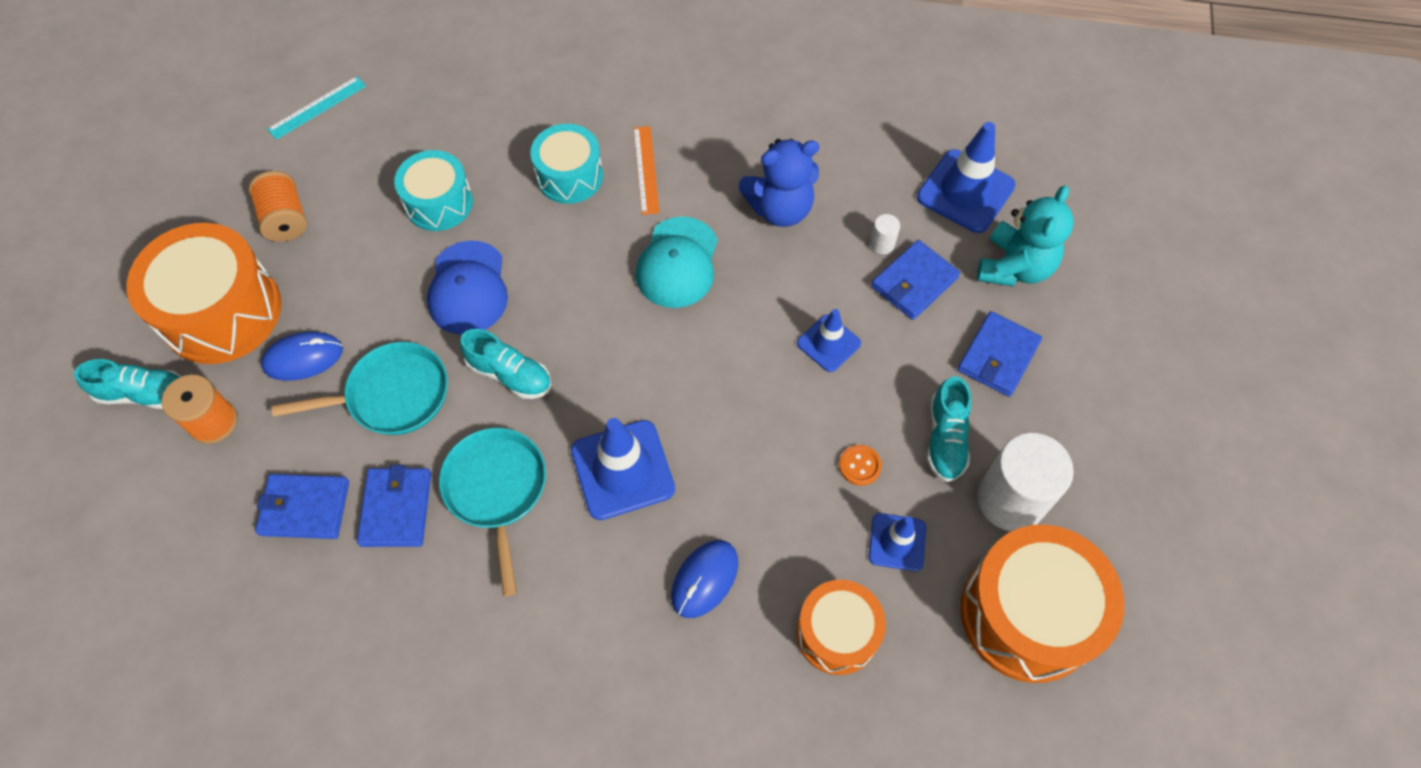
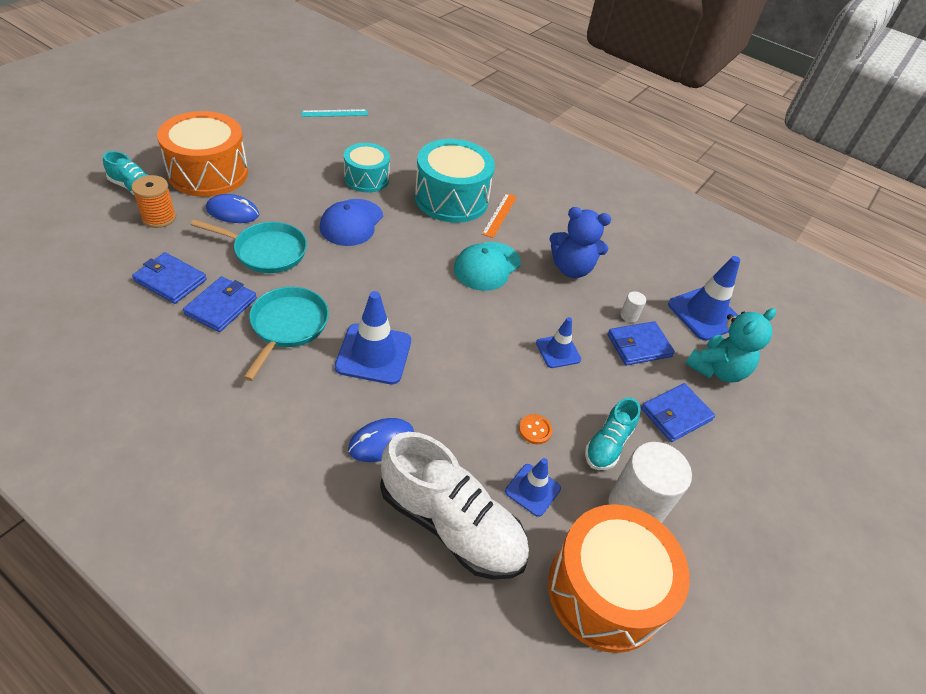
camera: 20 degrees right, 15 degrees down
orange spool [248,171,307,242] -> none
turquoise shoe [460,329,551,399] -> none
turquoise drum [530,124,603,204] -> turquoise drum [415,139,495,223], size x1.65
orange drum [796,580,886,675] -> white shoe [380,432,529,580]

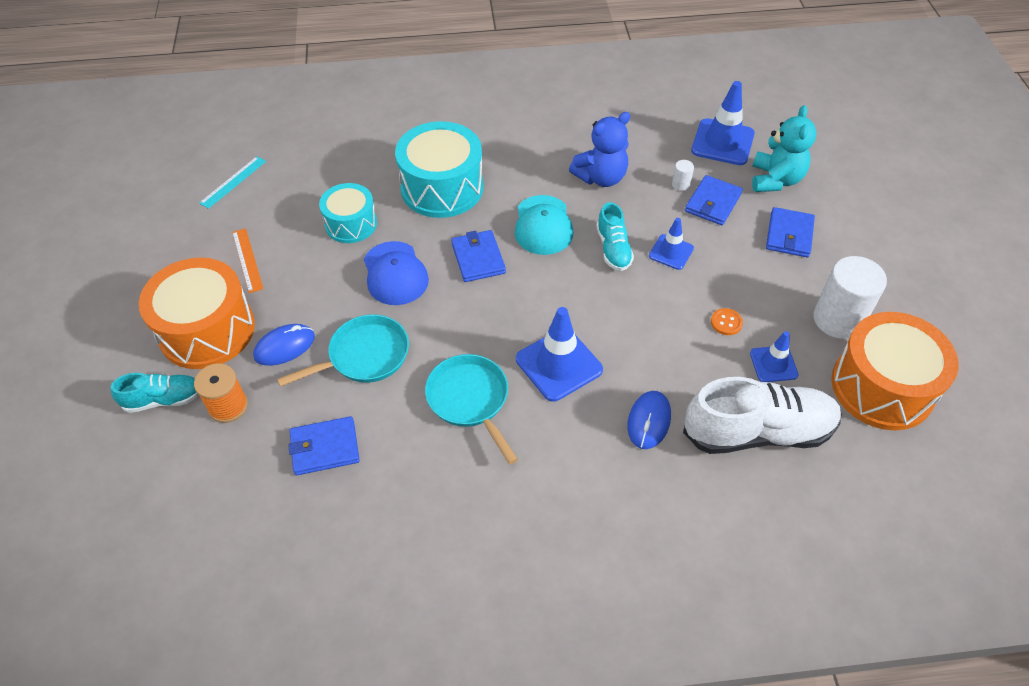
camera: 35 degrees left, 5 degrees up
blue wallet [183,276,257,332] -> blue wallet moved to [451,230,506,282]
orange ruler [482,193,517,238] -> orange ruler moved to [232,228,263,293]
turquoise shoe [585,398,641,470] -> turquoise shoe moved to [596,202,634,271]

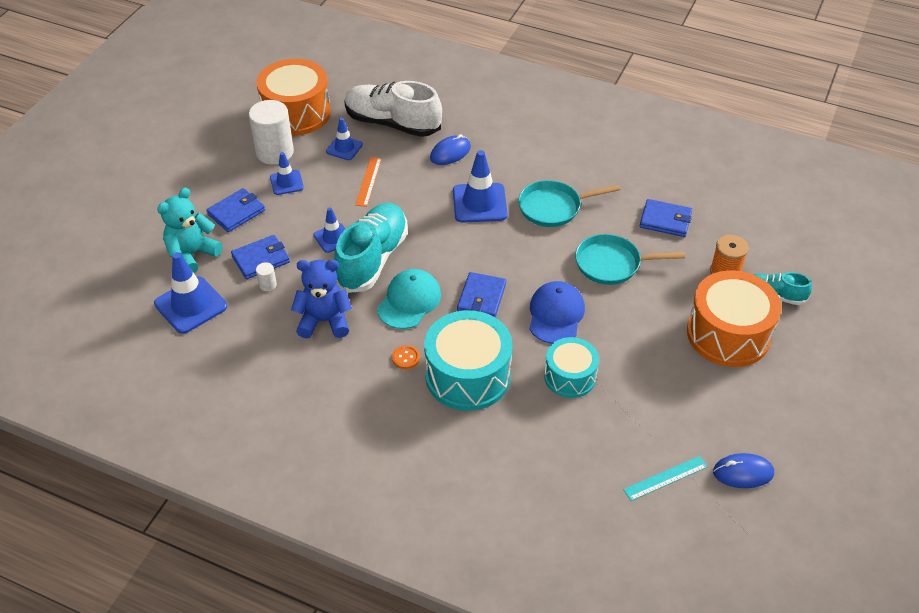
camera: 150 degrees left, 5 degrees down
orange ruler [232,228,263,293] -> orange ruler moved to [355,157,382,207]
blue mouse [253,324,315,366] -> blue mouse moved to [713,453,774,488]
turquoise pan [425,354,518,464] -> turquoise pan turned 75 degrees clockwise [518,180,620,227]
turquoise shoe [596,202,634,271] -> turquoise shoe [334,203,408,293], size x1.87
orange button [711,308,743,335] -> orange button moved to [392,345,420,369]
none -> blue traffic cone [270,152,304,195]

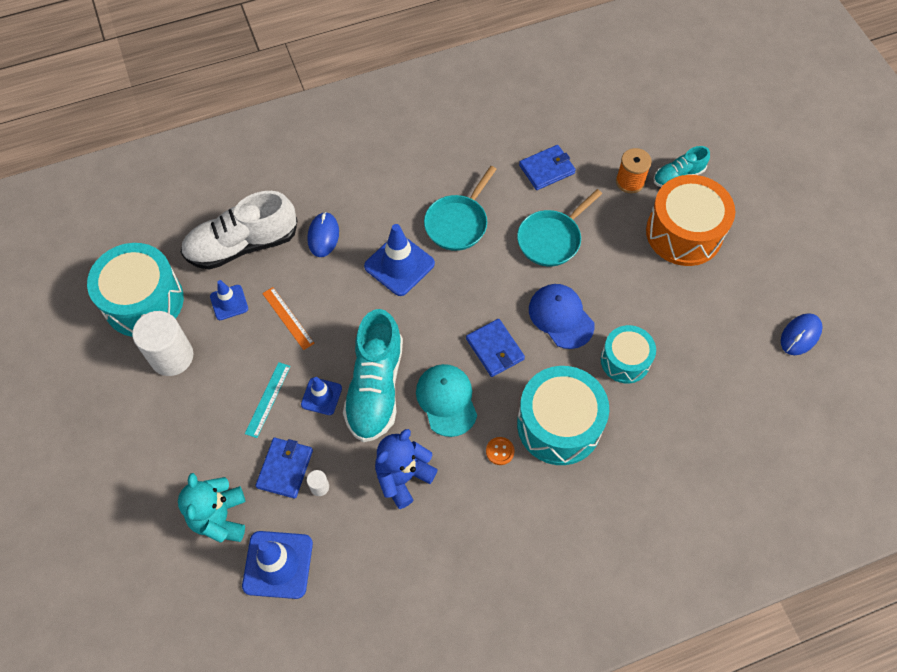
camera: 45 degrees left, 15 degrees up
blue wallet [206,188,265,232] -> none
orange drum [257,59,331,136] -> turquoise drum [87,243,184,337]
blue traffic cone [270,152,304,195] -> none
turquoise shoe [334,203,408,293] -> turquoise shoe turned 150 degrees counterclockwise [343,309,403,442]
turquoise ruler [623,456,708,501] -> turquoise ruler moved to [245,362,291,438]

